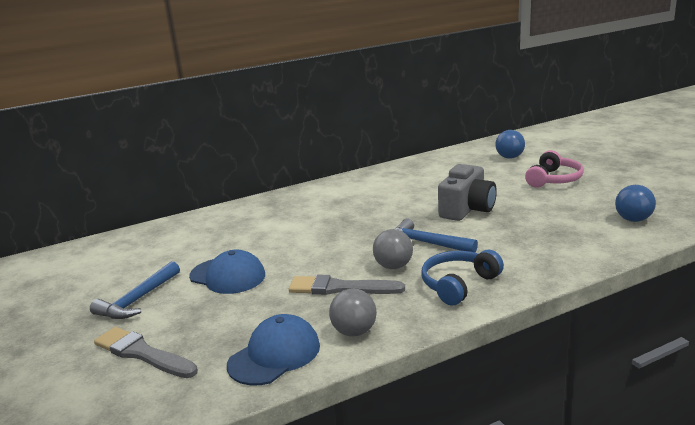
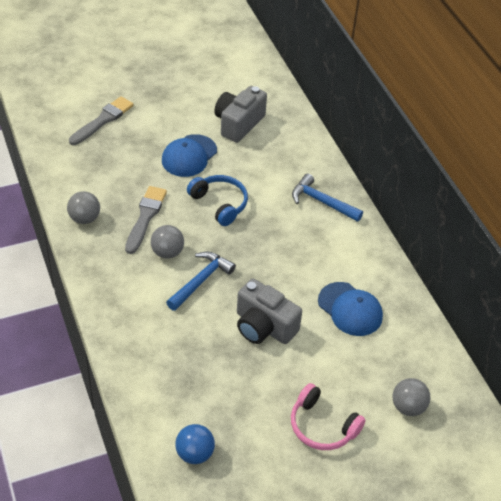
camera: 90 degrees right, 25 degrees up
blue hammer [90,261,180,319] -> blue hammer moved to [292,173,363,222]
blue cap [227,314,320,385] -> blue cap moved to [318,282,383,336]
blue headphones [421,250,504,305] -> blue headphones moved to [187,175,248,226]
blue ball [495,130,525,159] -> grey ball [392,378,431,416]
none -> grey camera [214,86,267,143]

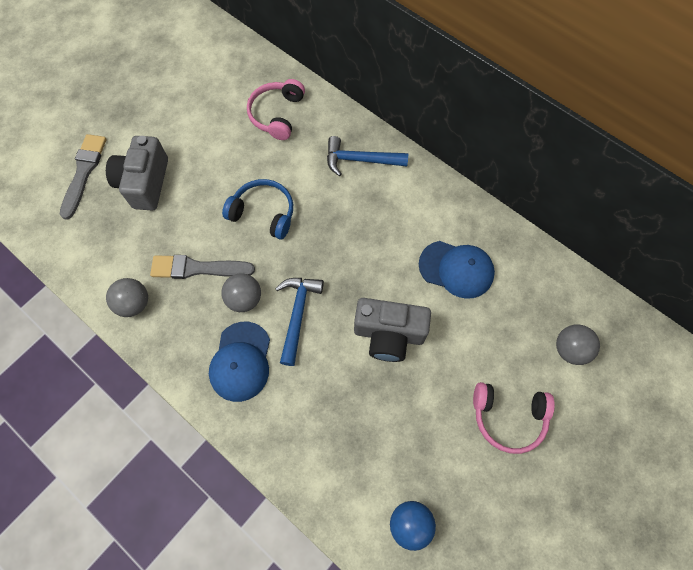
camera: 25 degrees left, 20 degrees up
grey brush [125,186,167,254] -> grey brush turned 75 degrees counterclockwise [150,255,255,279]
blue cap [162,134,217,177] -> blue cap moved to [209,322,270,402]
grey camera [214,86,267,143] -> grey camera moved to [106,136,168,211]
none -> pink headphones [247,79,305,140]

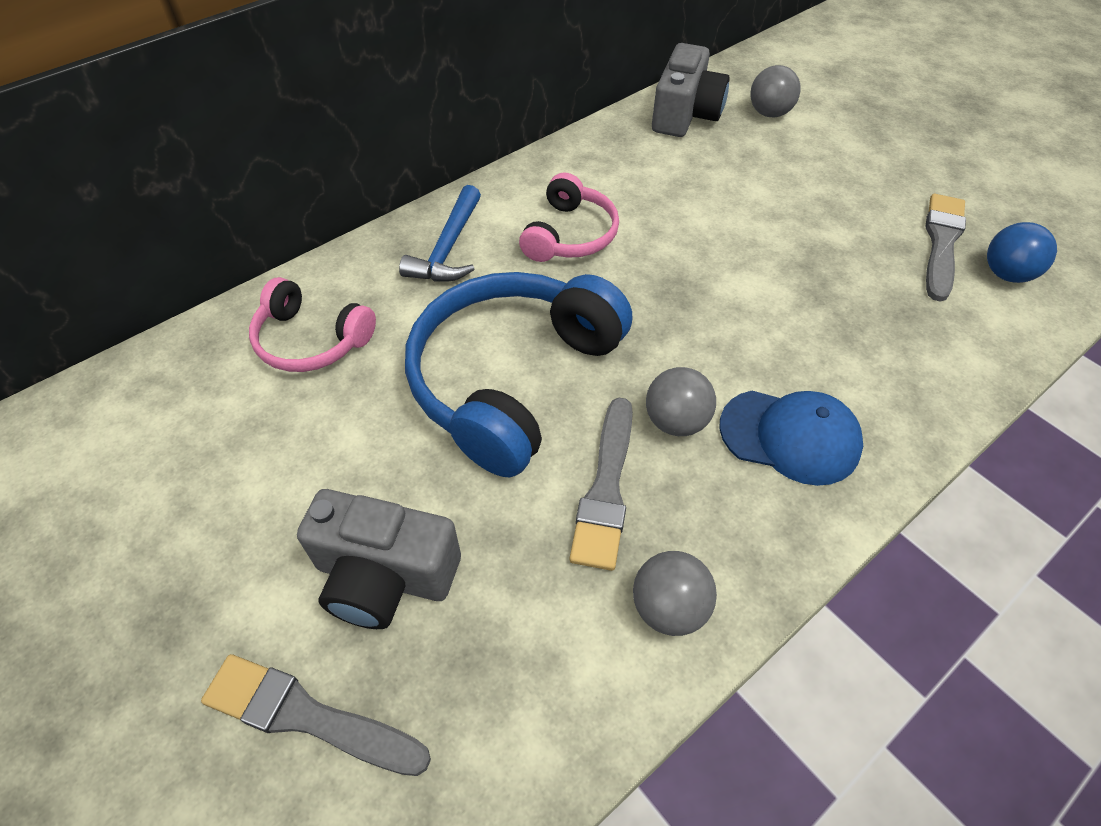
camera: 80 degrees left, 15 degrees down
blue headphones [222,179,293,239] -> blue headphones [405,272,632,477], size x1.82
blue hammer [275,278,324,366] -> none
grey camera [354,298,431,362] -> grey camera moved to [652,43,730,137]
blue cap [419,241,495,299] -> none
pink headphones [473,382,555,454] -> pink headphones moved to [519,173,619,262]
none -> grey brush [926,194,966,302]

